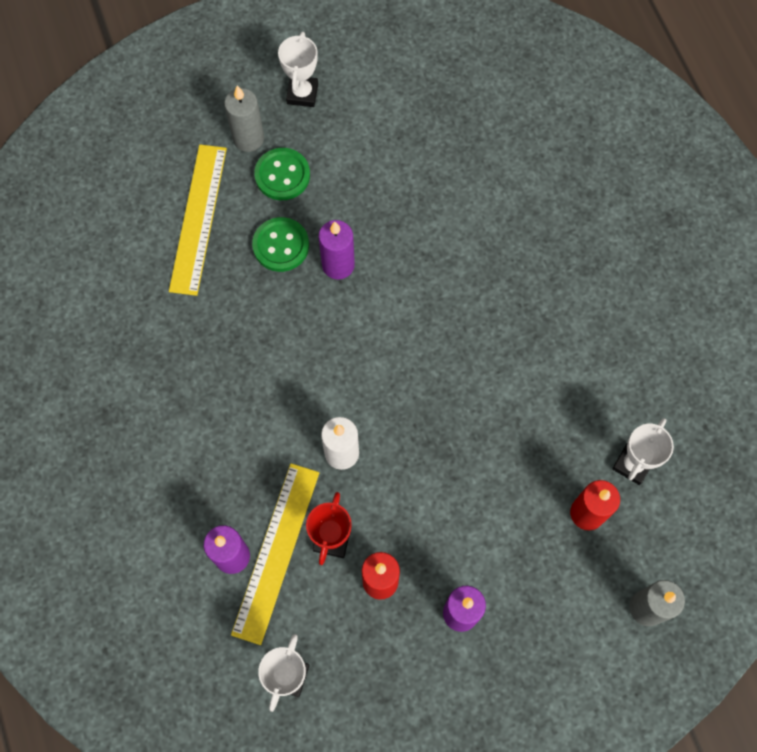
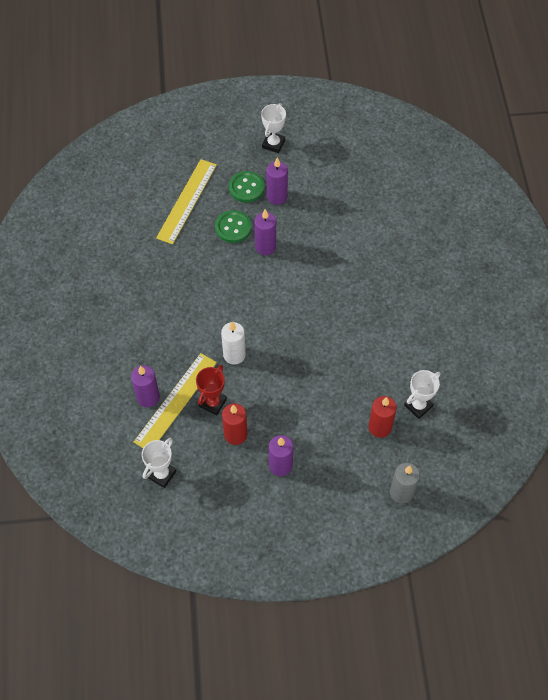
camera: 15 degrees right, 10 degrees down
grey candle [224,86,264,152] -> none
none -> purple candle [266,157,288,205]

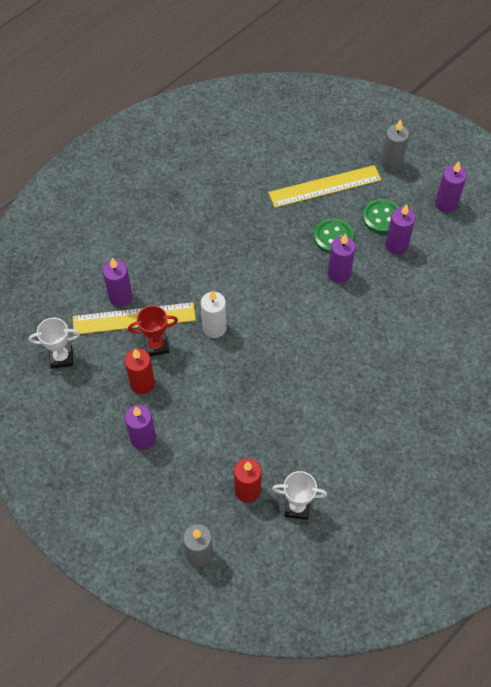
camera: 50 degrees right, 0 degrees up
white trophy [261,103,286,153] -> purple candle [435,162,467,213]
none -> grey candle [381,119,409,172]

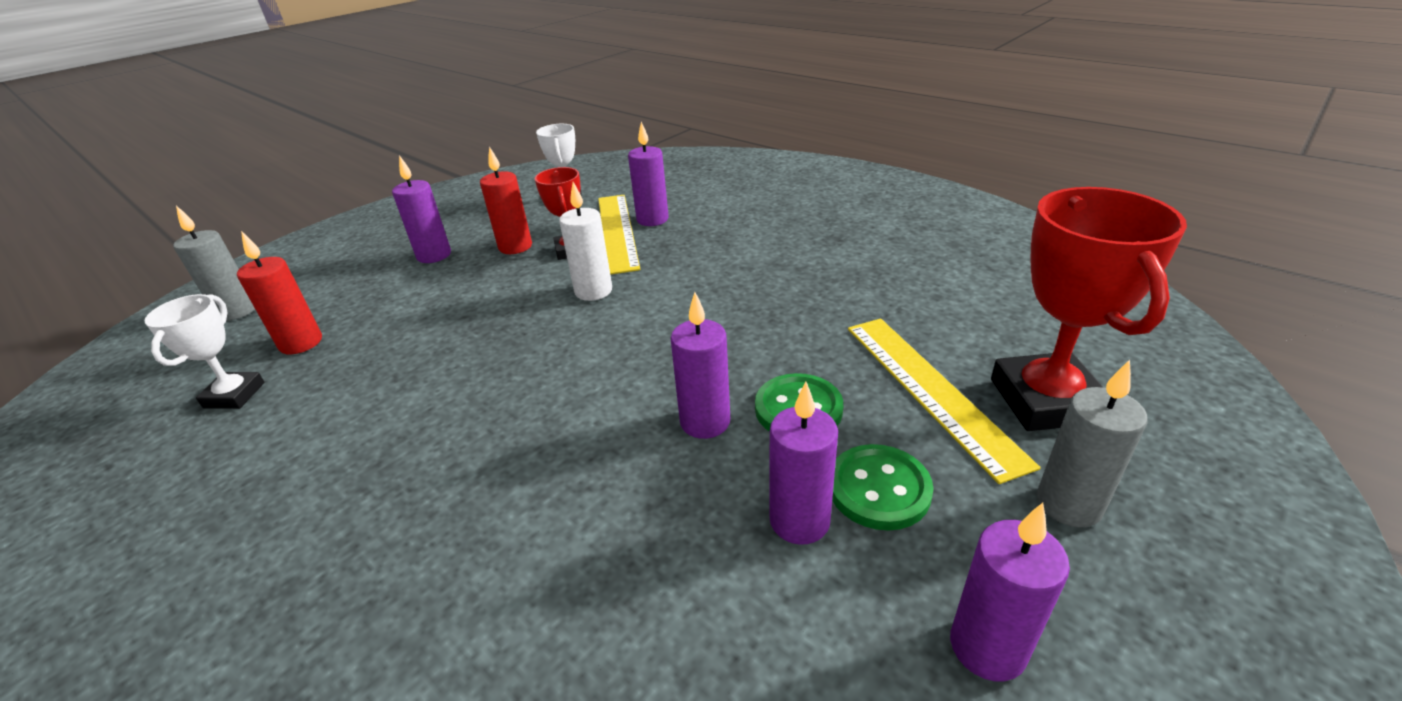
camera: 90 degrees right, 25 degrees down
none -> red trophy [991,187,1187,431]

